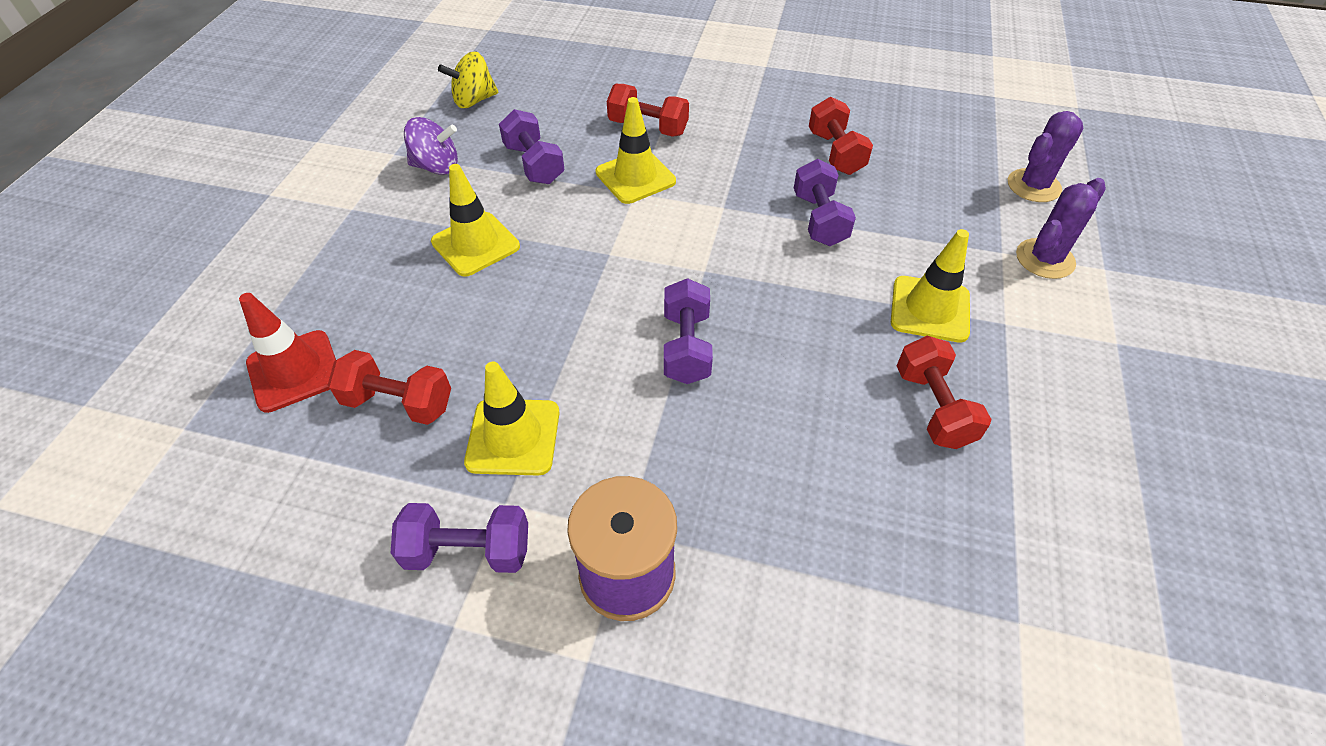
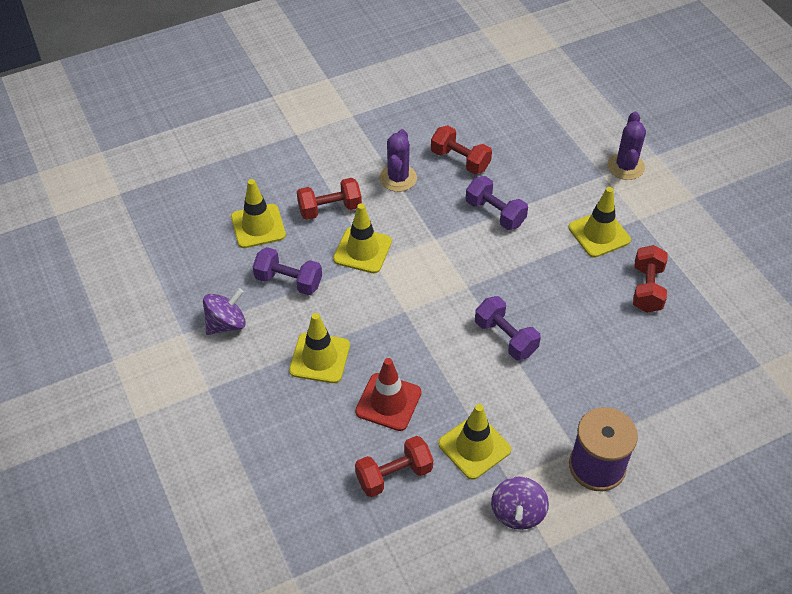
camera: 40 degrees left, 0 degrees up
red traffic cone [239,293,336,413] -> red traffic cone moved to [355,358,422,431]
purple dumbbell [391,503,528,573] -> purple spinning top [491,477,549,530]
yellow spinning top [438,51,498,108] -> none
red dumbbell [897,336,992,449] -> red dumbbell turned 60 degrees clockwise [633,245,668,313]
purple cactus [1008,111,1084,202] -> purple cactus moved to [379,129,417,192]
none -> yellow traffic cone [231,179,286,248]

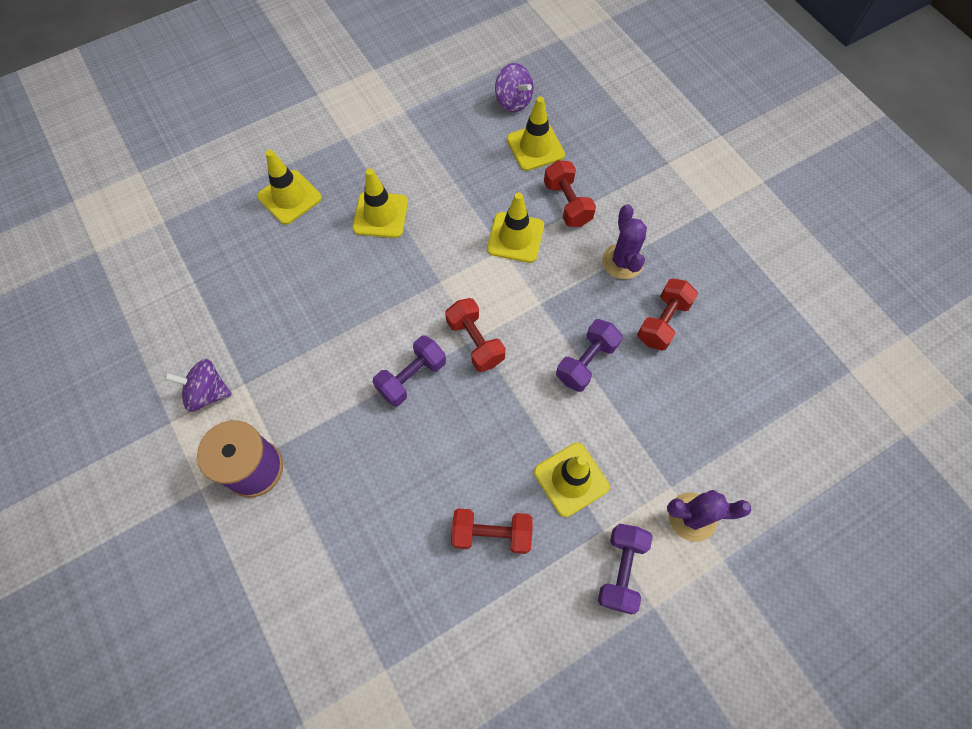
camera: 85 degrees right, 15 degrees up
purple spinning top [203,288,246,335] -> purple spinning top moved to [495,63,533,112]
purple dumbbell [253,247,322,295] -> purple dumbbell moved to [598,524,653,614]
red traffic cone [355,358,422,431] -> none
red dumbbell [355,436,433,497] -> red dumbbell moved to [445,298,506,372]
purple cactus [379,129,417,192] -> purple cactus turned 75 degrees clockwise [602,204,647,279]
yellow traffic cone [438,404,511,480] -> yellow traffic cone moved to [257,150,322,225]

